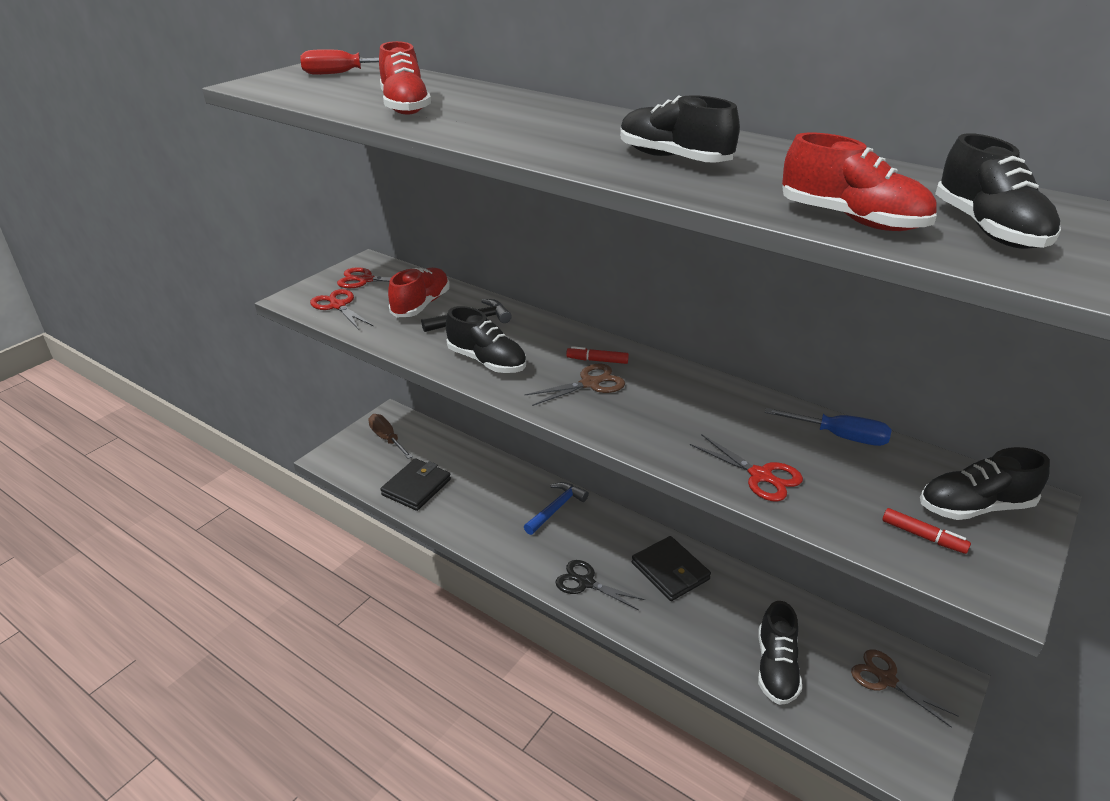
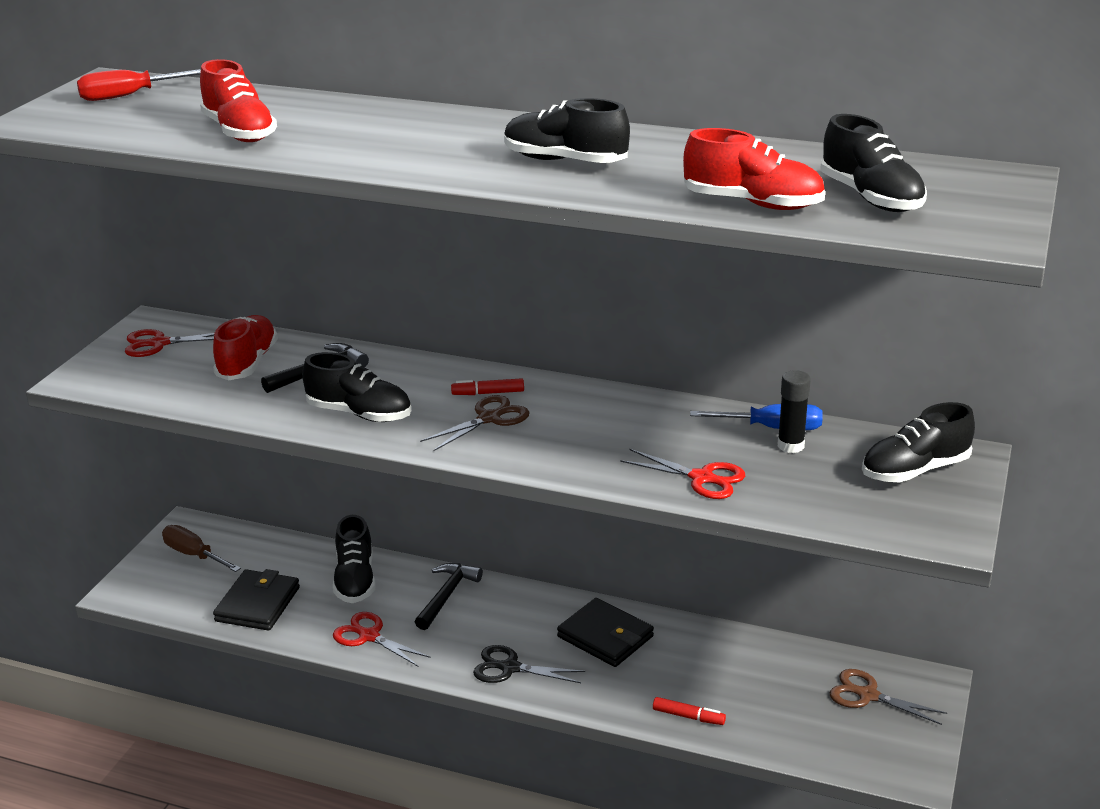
camera: 15 degrees left, 5 degrees down
red scissors [310,289,373,330] -> red scissors moved to [333,612,431,666]
blue hammer [524,482,589,535] -> black hammer [415,563,483,630]
black shoe [758,601,802,705] -> black shoe moved to [333,515,376,603]
red marker [882,508,971,554] -> red marker moved to [653,697,726,725]
none -> black glue stick [778,370,811,453]

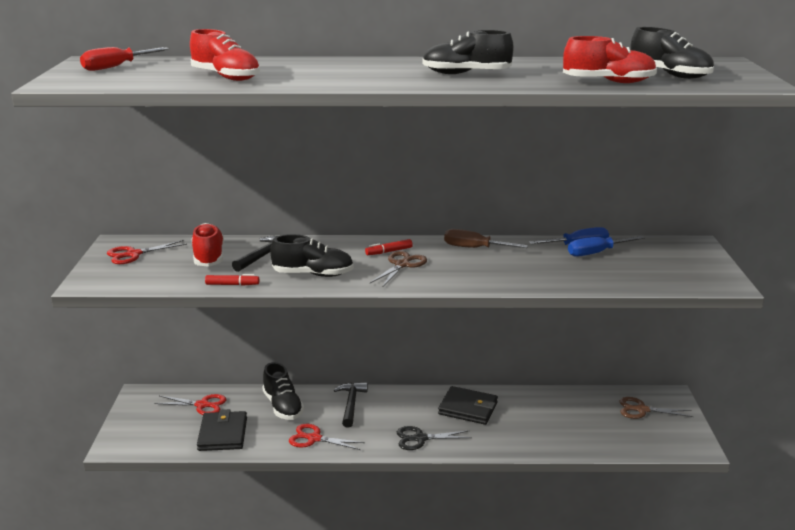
camera: 20 degrees left, 5 degrees down
brown screwdriver [162,525,241,572] -> brown screwdriver moved to [444,229,528,248]
red scissors [620,449,745,499] -> red scissors moved to [154,394,226,415]
red marker [653,697,726,725] -> red marker moved to [205,274,259,286]
black glue stick [778,370,811,453] -> blue screwdriver [568,236,644,257]
black shoe [862,402,975,482] -> none

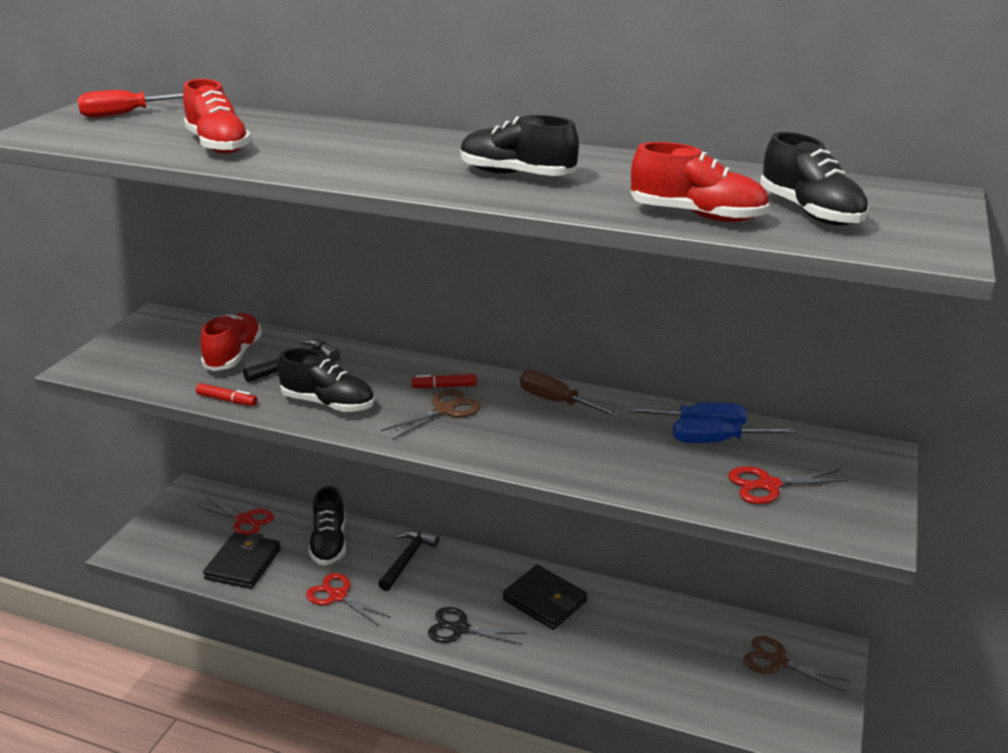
camera: 20 degrees right, 5 degrees up
red scissors [107,240,187,264] -> red scissors moved to [728,466,849,504]

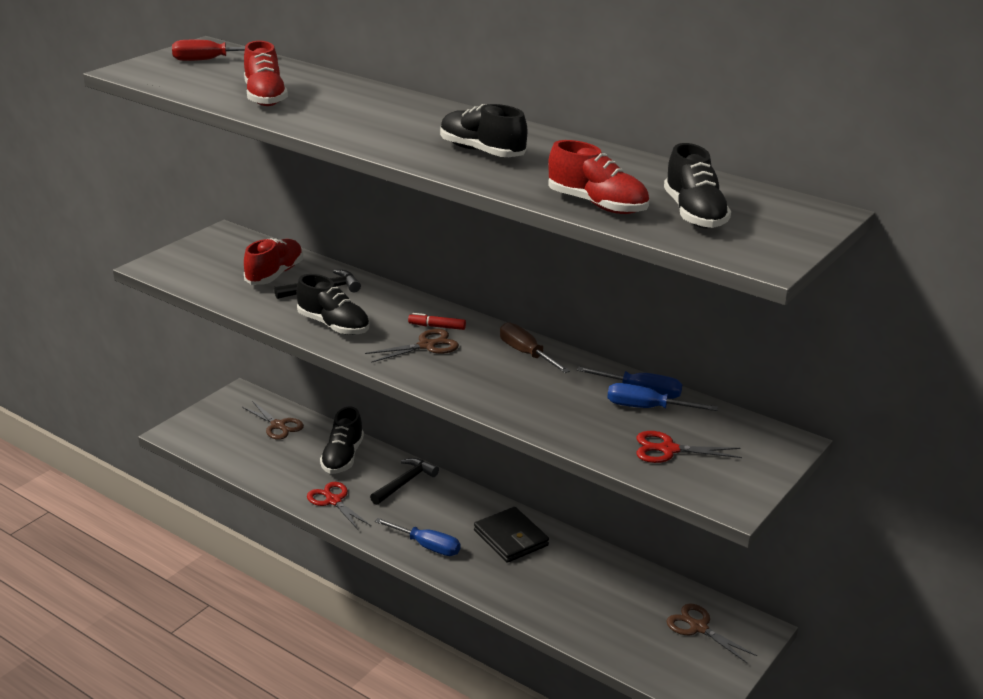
camera: 15 degrees right, 0 degrees up
red marker [196,383,257,406] -> none
red scissors [197,497,274,535] -> brown scissors [242,401,304,440]
black wallet [203,532,281,589] -> none
black scissors [428,607,527,645] -> blue screwdriver [375,518,460,556]

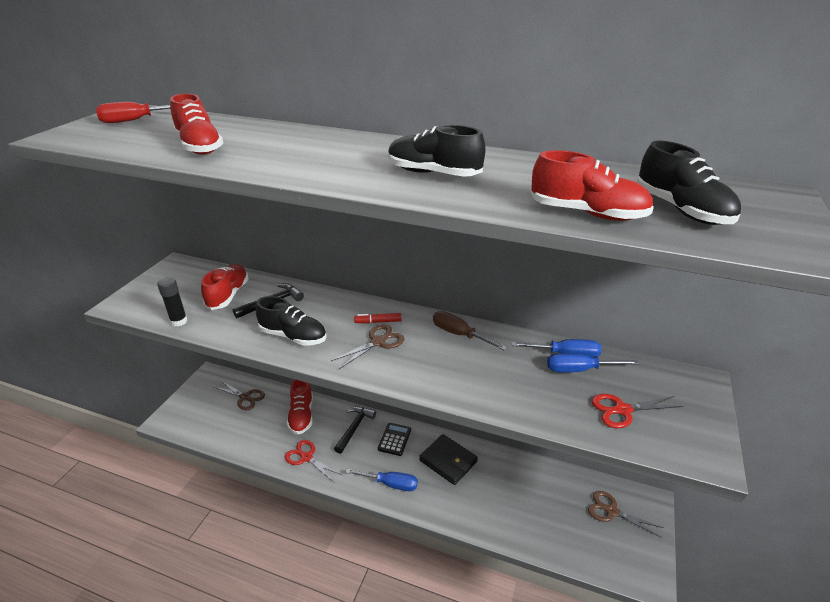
camera: 15 degrees left, 5 degrees up
black shoe [320,407,364,474] -> red shoe [287,379,313,435]
none -> black glue stick [157,277,188,326]
none -> black calculator [378,423,411,456]

